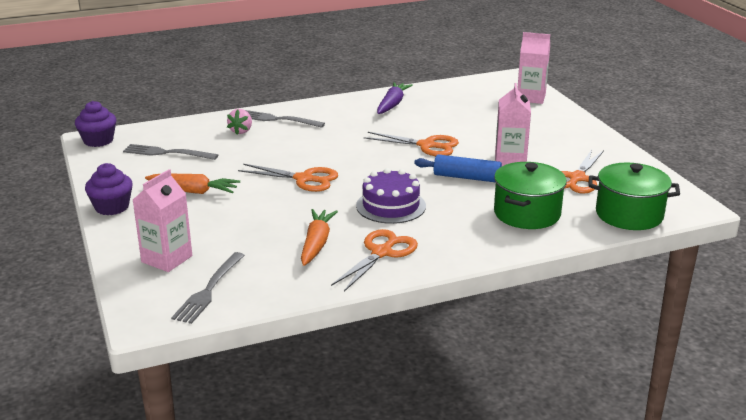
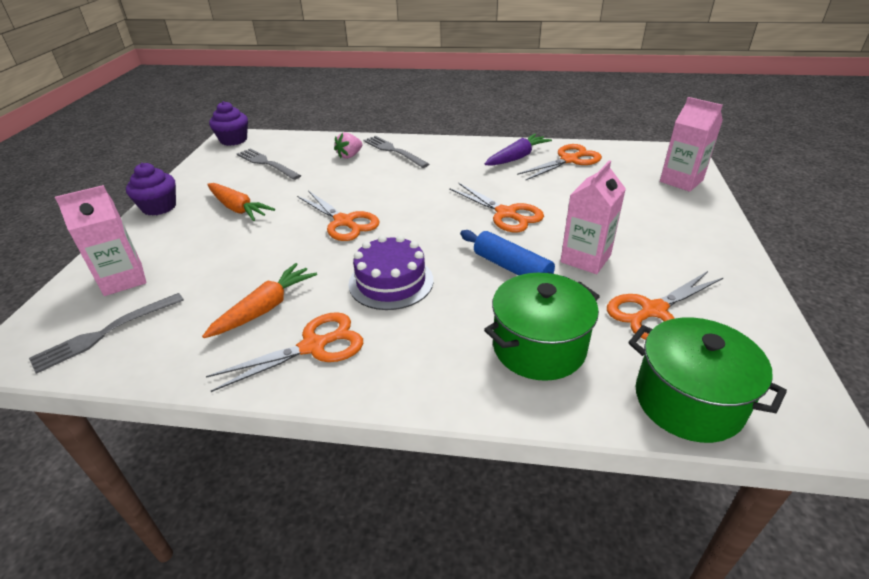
camera: 30 degrees right, 10 degrees up
none -> orange scissors [517,144,602,181]

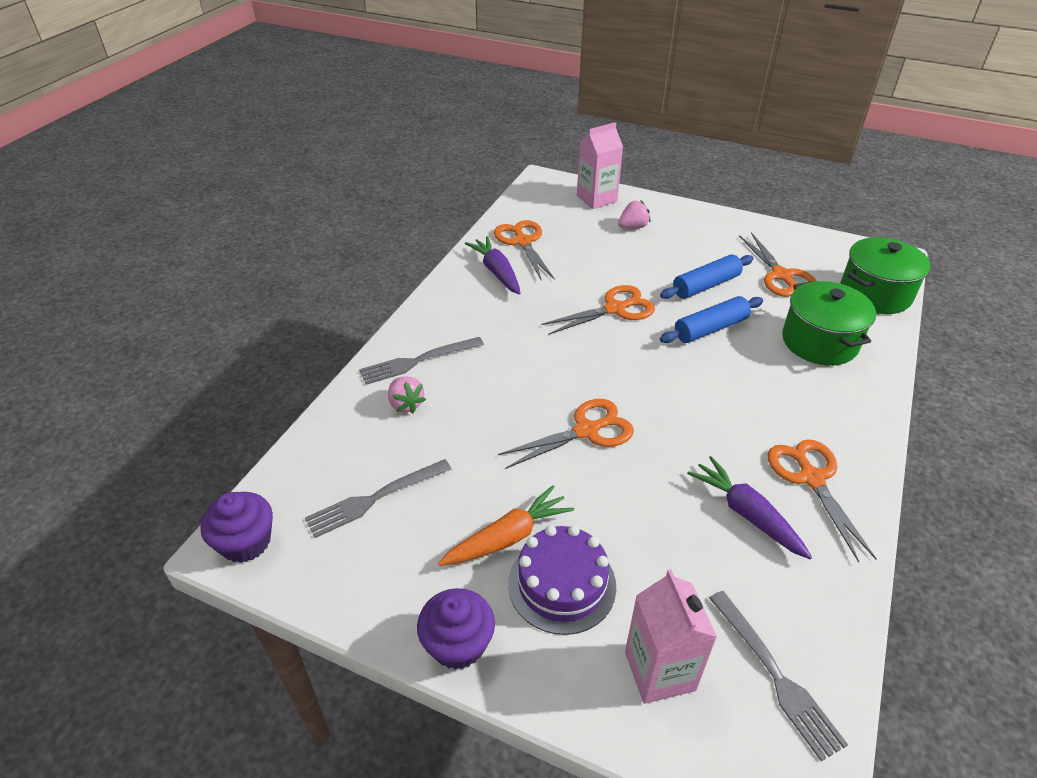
camera: 75 degrees left, 5 degrees up
orange carrot [202,263,317,338] -> purple carrot [687,456,812,559]
purple cake [349,235,434,310] -> purple cake moved to [508,525,616,635]
pink carton [560,160,626,274] -> blue rolling pin [660,254,754,299]
none -> pink strawberry [618,200,651,229]

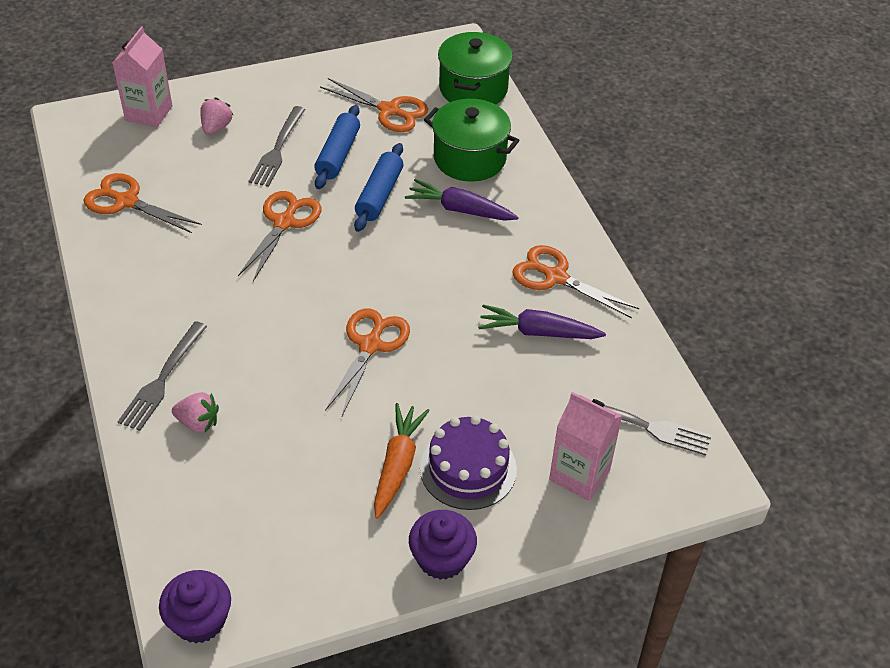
camera: 45 degrees left, 5 degrees up
grey fork [305,459,452,538] -> grey fork moved to [249,106,305,187]
purple carrot [465,236,520,294] -> purple carrot moved to [405,179,519,221]

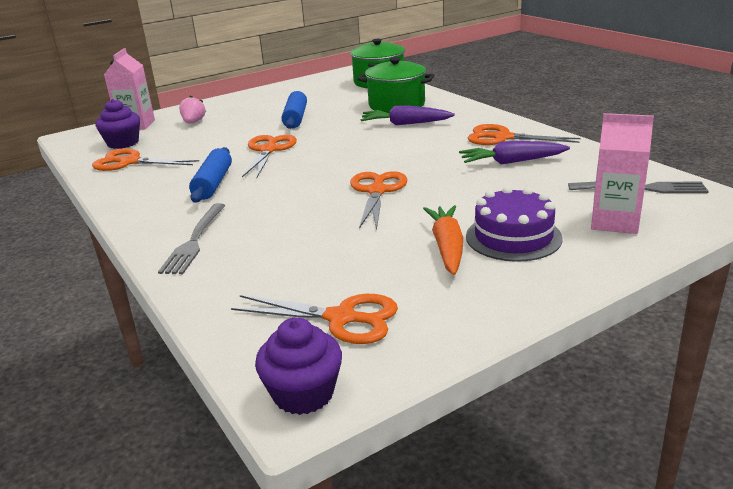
camera: 10 degrees left, 20 degrees down
pink strawberry [172,392,219,433] -> none
grey fork [249,106,305,187] -> none
orange scissors [320,78,428,132] -> orange scissors moved to [231,294,398,344]
blue rolling pin [354,143,403,232] -> blue rolling pin moved to [189,147,232,203]
purple cupcake [409,510,477,580] -> purple cupcake moved to [95,99,140,149]

